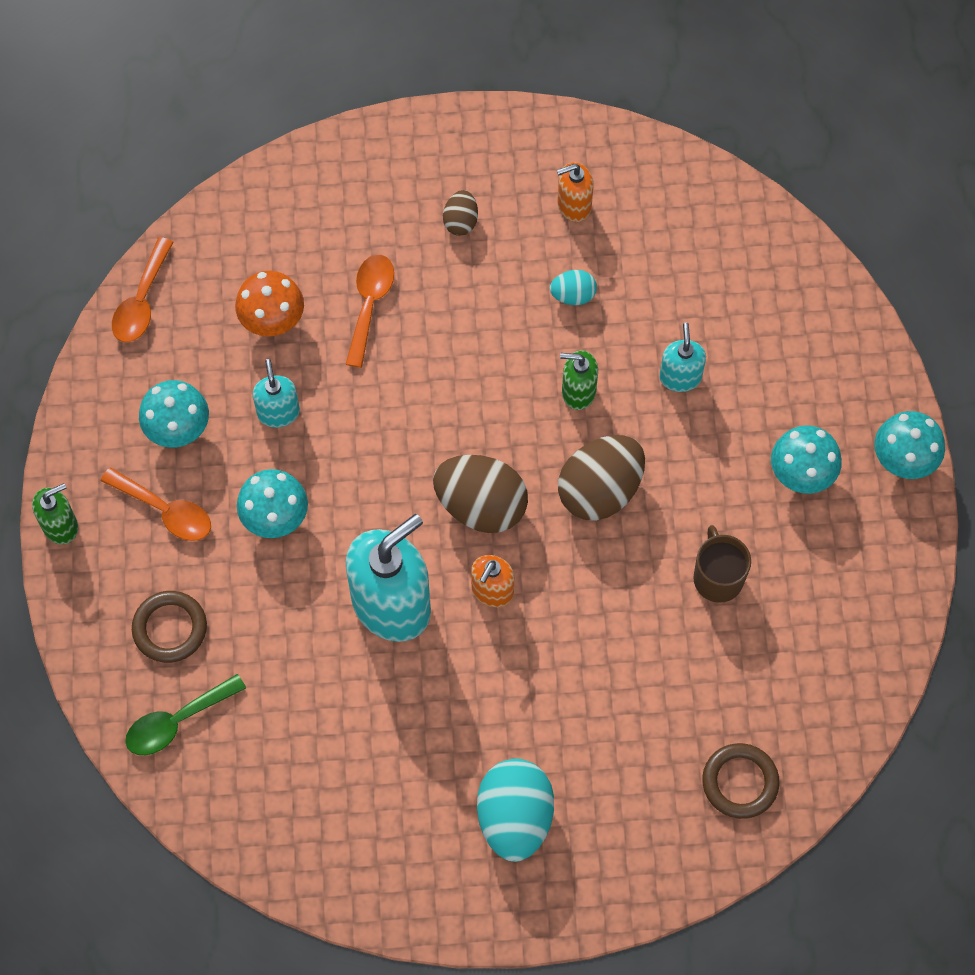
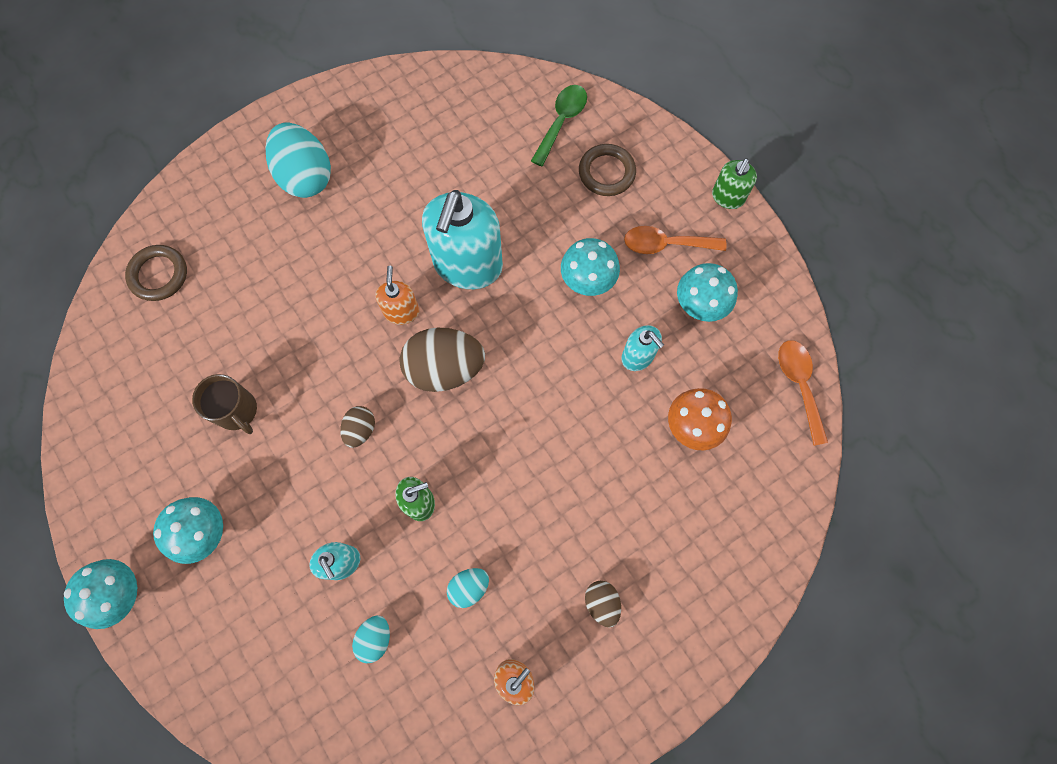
camera: 150 degrees right, 5 degrees up
orange spoon [346,255,394,368] -> none
brown egg [558,435,645,521] -> brown egg [340,406,375,448], size x0.50
none -> turquoise egg [352,615,390,663]

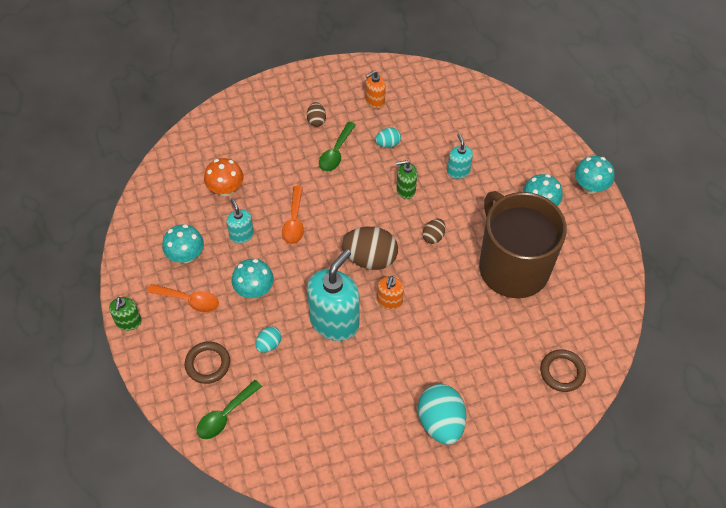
camera: 165 degrees left, 15 degrees down
brown mug [192,374,257,434] -> brown mug [479,191,567,298], size x2.44
turquoise egg [352,615,390,663] -> turquoise egg moved to [256,326,281,353]
green soap dispenser [712,158,757,209] -> green soap dispenser turned 135 degrees clockwise [109,297,142,331]
orange spoon [778,340,828,446] -> orange spoon moved to [282,186,304,244]
none -> green spoon [319,122,356,172]

